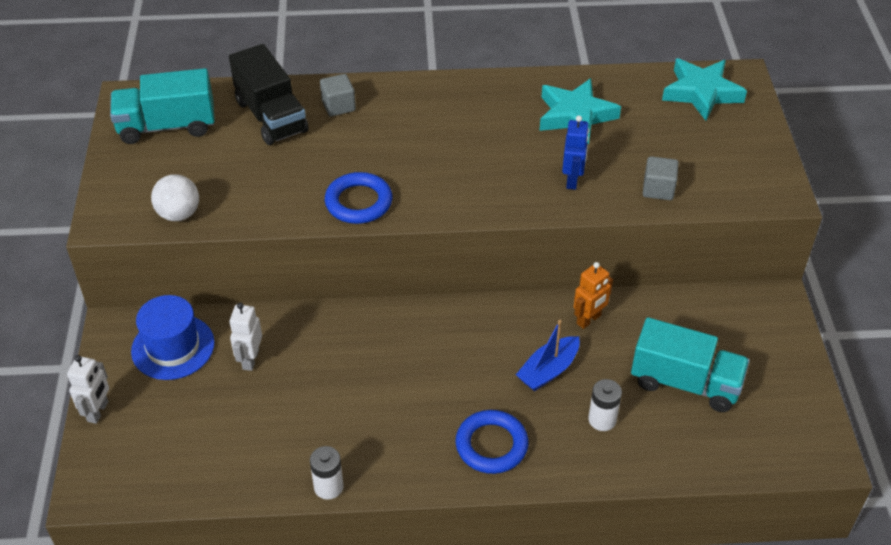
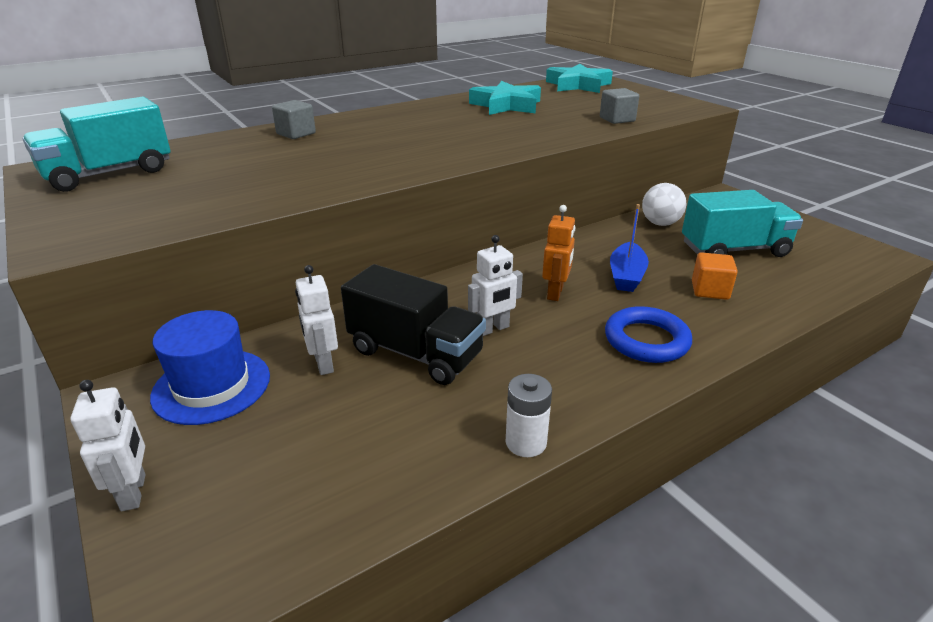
camera: 30 degrees left, 15 degrees down
white ball [151,174,199,221] -> white ball moved to [642,183,687,226]
black truck [229,44,308,145] -> black truck moved to [341,264,486,385]
blue ring [325,172,393,224] -> none
blue robot [562,116,589,190] -> none
orange robot [574,262,613,329] -> orange robot moved to [542,205,576,301]
white battery [588,379,622,431] -> orange cube [692,252,738,300]
none -> white robot [468,235,523,336]

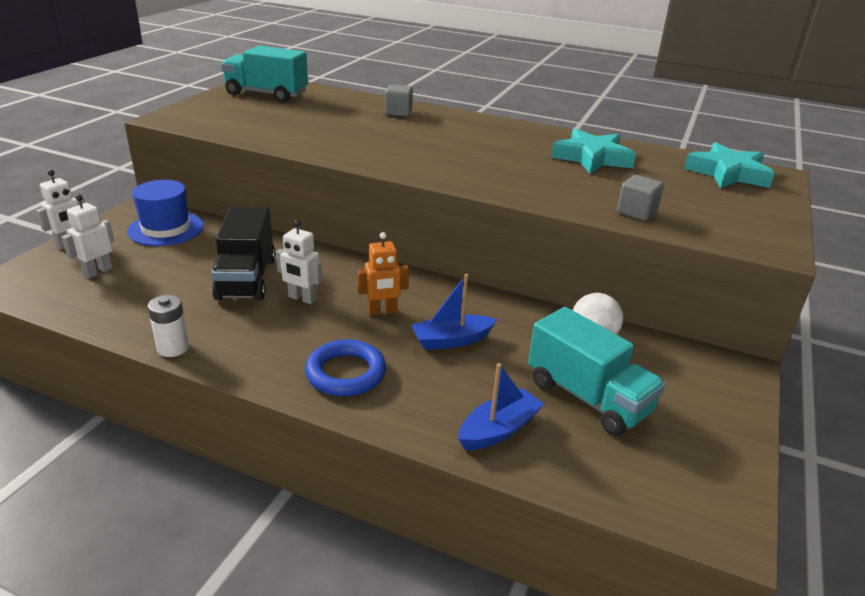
camera: 55 degrees right, 0 degrees up
white robot [295,265,338,375] -> white robot moved to [62,194,114,279]
orange cube [692,252,738,300] -> none
none -> blue boat [458,363,544,450]

